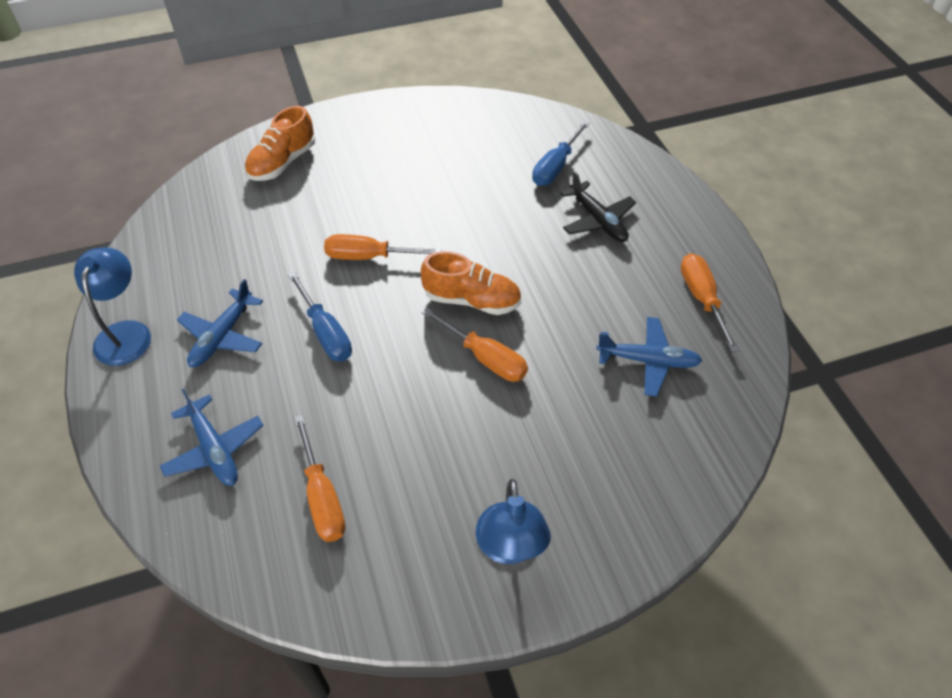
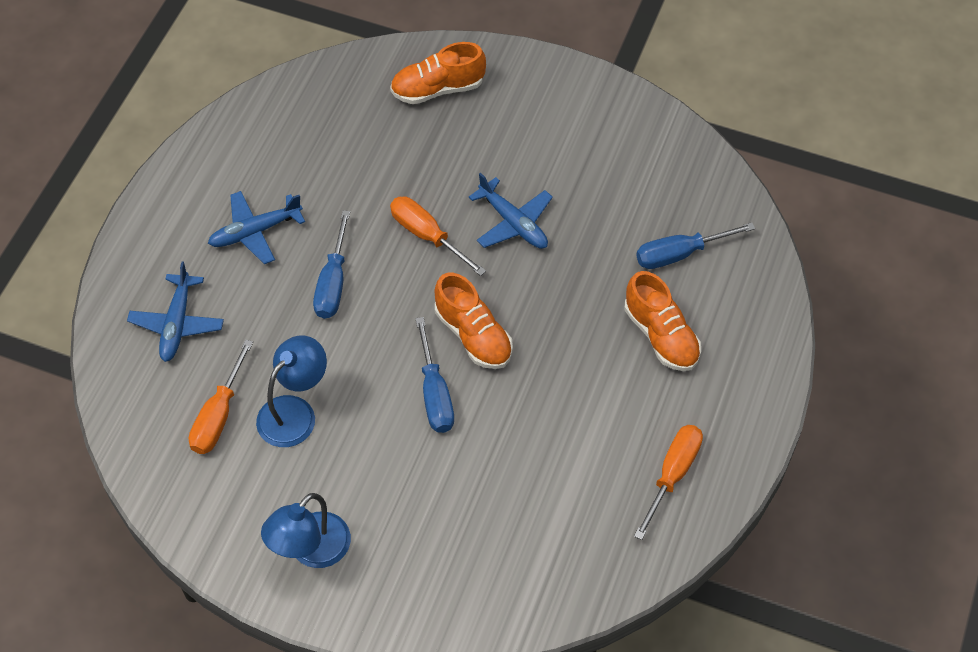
camera: 40 degrees right, 5 degrees up
blue lamp [74,247,151,366] -> blue lamp moved to [256,336,327,447]
orange screwdriver [422,308,528,382] -> blue screwdriver [415,317,454,433]
black plane [561,171,636,242] -> orange shoe [624,271,701,371]
blue plane [596,317,702,397] -> blue plane moved to [469,173,553,249]

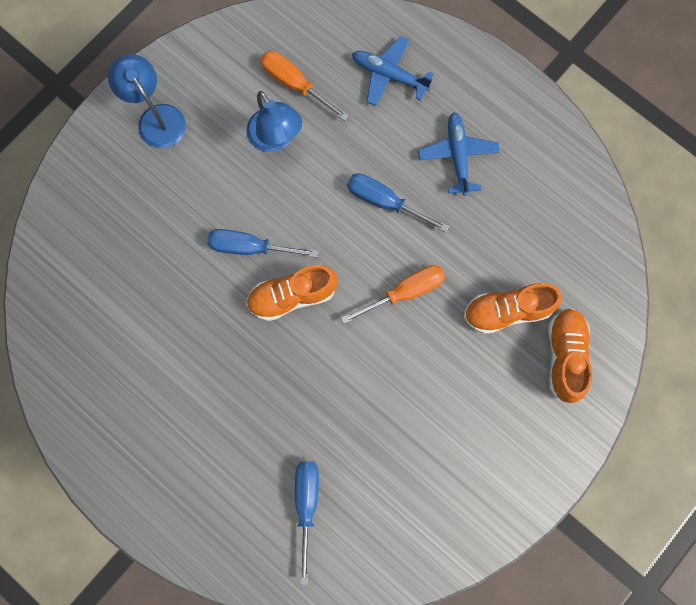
camera: 110 degrees right, 20 degrees up
blue plane [469,173,553,249] -> none
orange shoe [624,271,701,371] -> orange shoe moved to [464,283,562,334]
orange screwdriver [634,425,703,540] -> none

